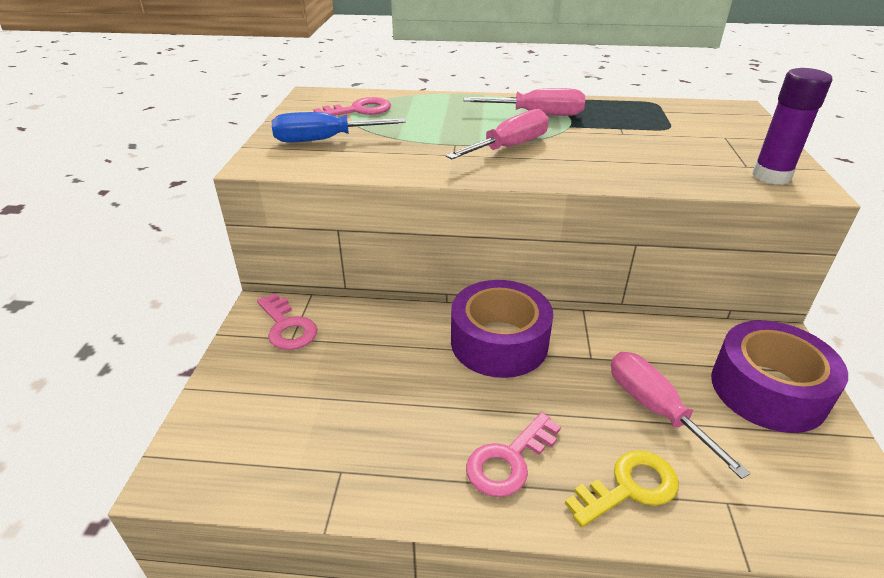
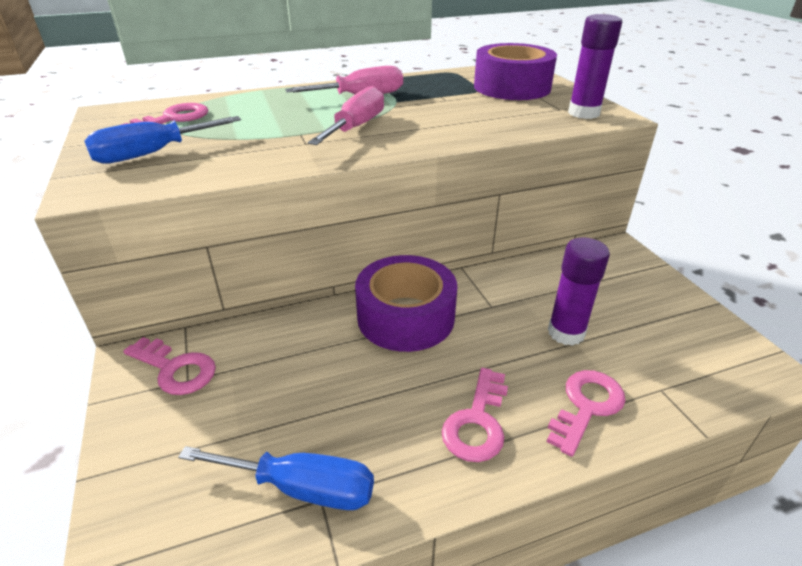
camera: 25 degrees left, 0 degrees up
yellow key [565,450,678,527] -> pink key [547,370,625,457]
pink screwdriver [611,352,750,479] -> purple glue stick [548,237,610,346]
purple tape [711,320,848,433] -> purple tape moved to [474,43,557,100]
none -> blue screwdriver [178,446,374,510]

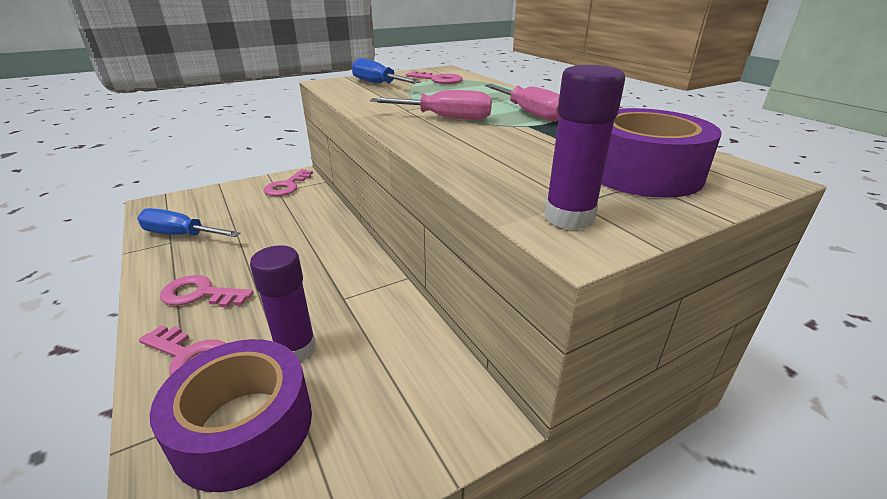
camera: 80 degrees right, 5 degrees down
blue screwdriver [178,446,374,510] -> blue screwdriver turned 105 degrees clockwise [137,208,240,237]
purple tape [355,255,457,352] -> purple tape moved to [150,339,312,492]

